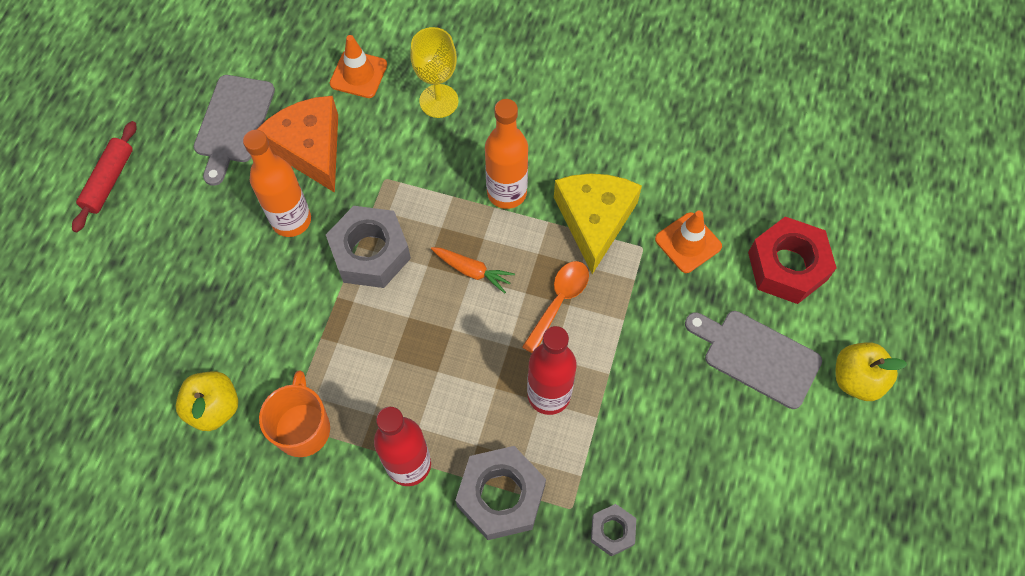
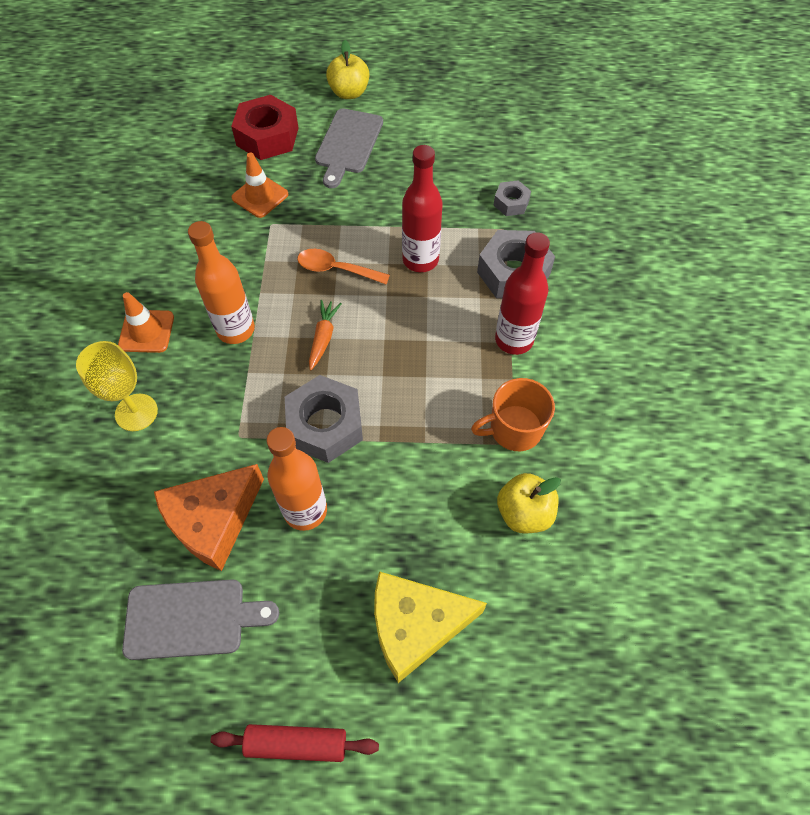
camera: 105 degrees left, 5 degrees down
orange traffic cone [330,35,387,98] -> orange traffic cone moved to [118,292,174,353]
yellow cheese [554,173,642,274] -> yellow cheese moved to [374,571,487,683]

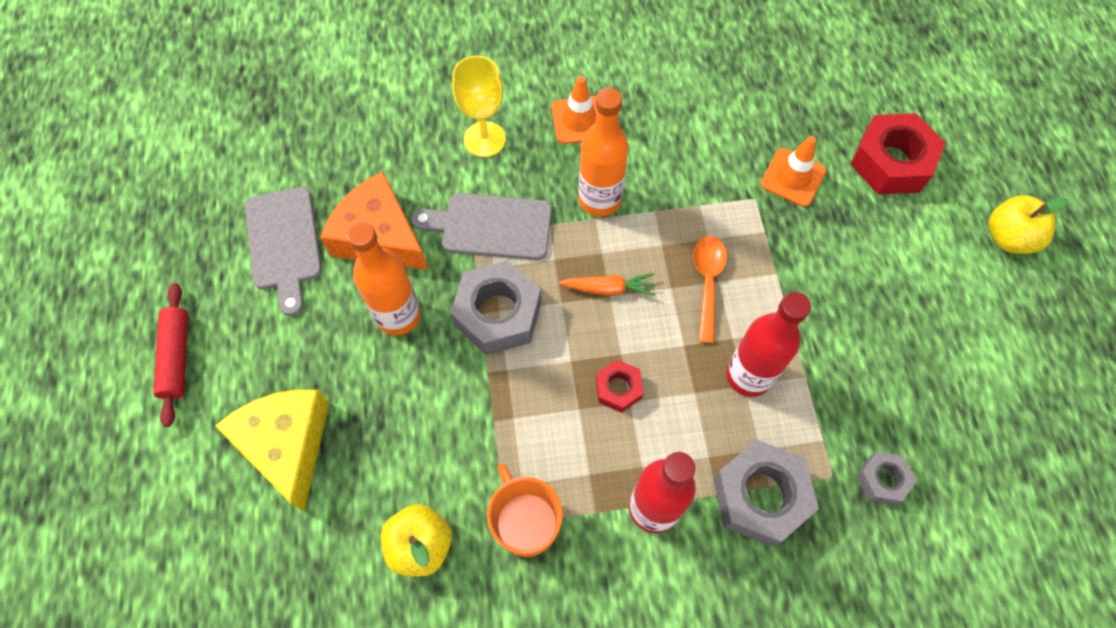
camera: 80 degrees right, 5 degrees up
grey cutting board [315,108,383,188] -> grey cutting board moved to [412,193,552,260]
none -> red nut [596,359,643,413]

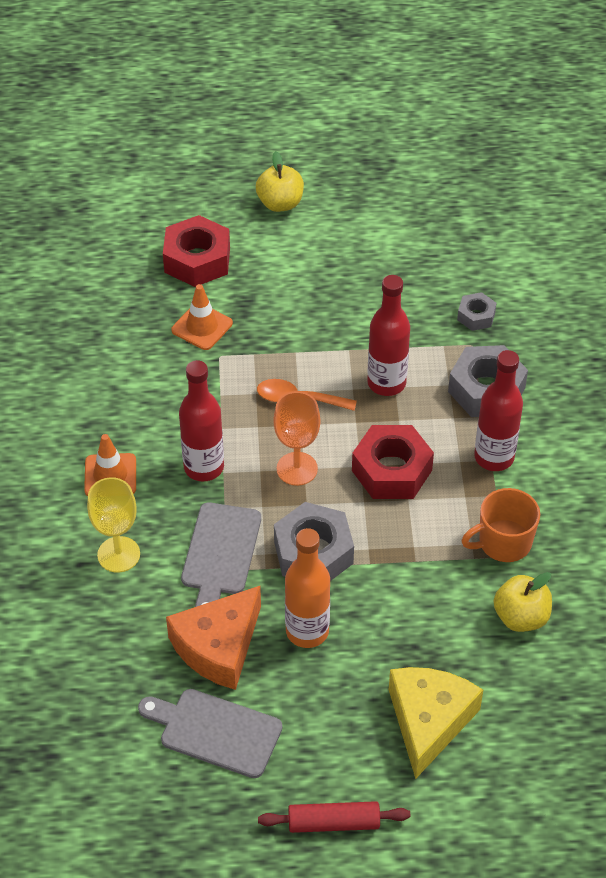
camera: 85 degrees left, 15 degrees down
yellow cheese [215,389,329,511] -> yellow cheese turned 120 degrees clockwise [389,667,483,779]
grey cutting board [245,187,322,316] -> grey cutting board turned 150 degrees counterclockwise [138,689,282,778]
orange carrot [559,273,655,296] -> orange goblet [273,391,320,486]
orange bottle [579,88,628,217] -> red bottle [179,360,224,482]
red nut [596,359,643,413] -> red nut [352,425,434,499], size x1.87

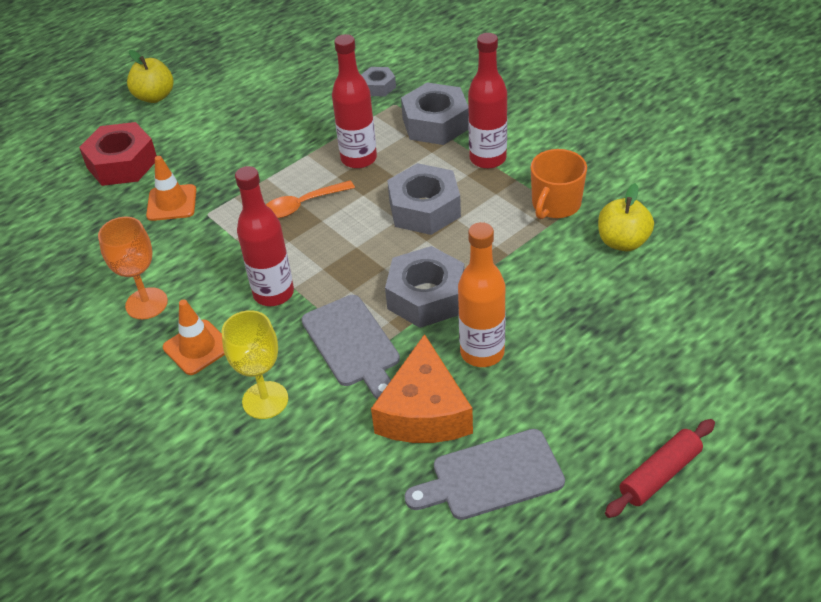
camera: 35 degrees left, 5 degrees down
orange goblet [273,391,320,486] -> orange goblet moved to [98,217,168,319]
red nut [352,425,434,499] -> grey nut [387,163,461,235]
yellow cheese [389,667,483,779] -> none

